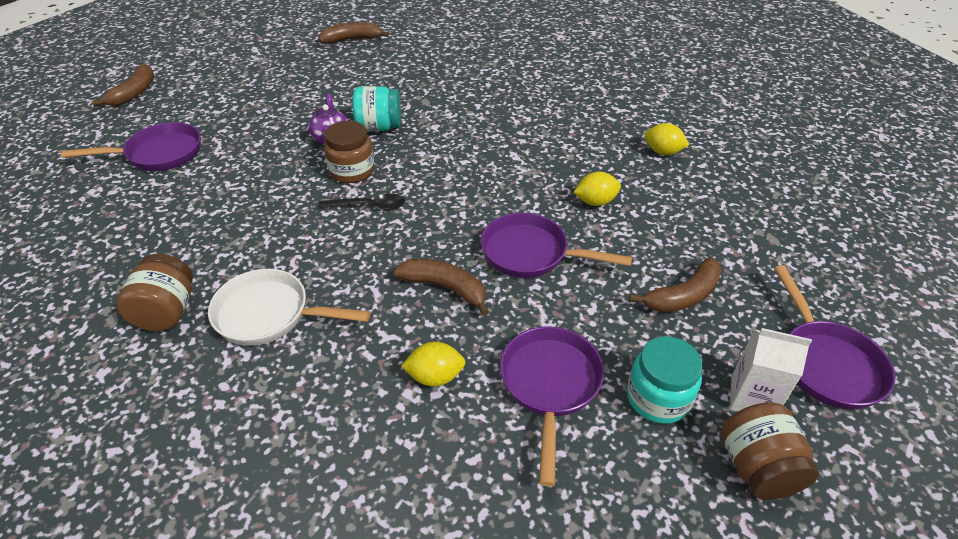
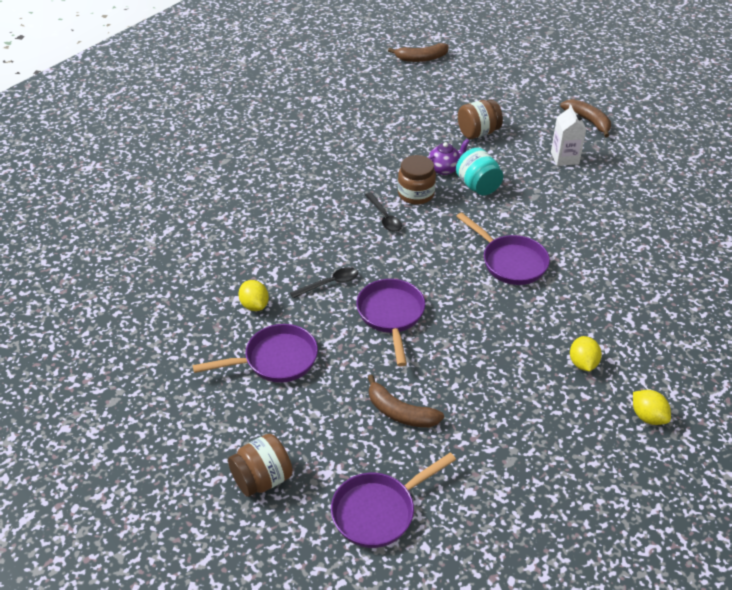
camera: 65 degrees right, 0 degrees up
purple pan [61,122,201,171] -> purple pan moved to [456,212,550,285]
brown jar [116,254,193,331] -> brown jar moved to [458,100,503,139]
white pan [208,269,370,346] -> none
brown banana [393,259,489,316] -> black spoon [290,267,358,298]
yellow lemon [574,172,621,206] -> yellow lemon moved to [633,390,671,425]
turquoise jar [627,336,703,424] -> none
white carton [730,328,812,411] -> white carton moved to [551,105,587,166]

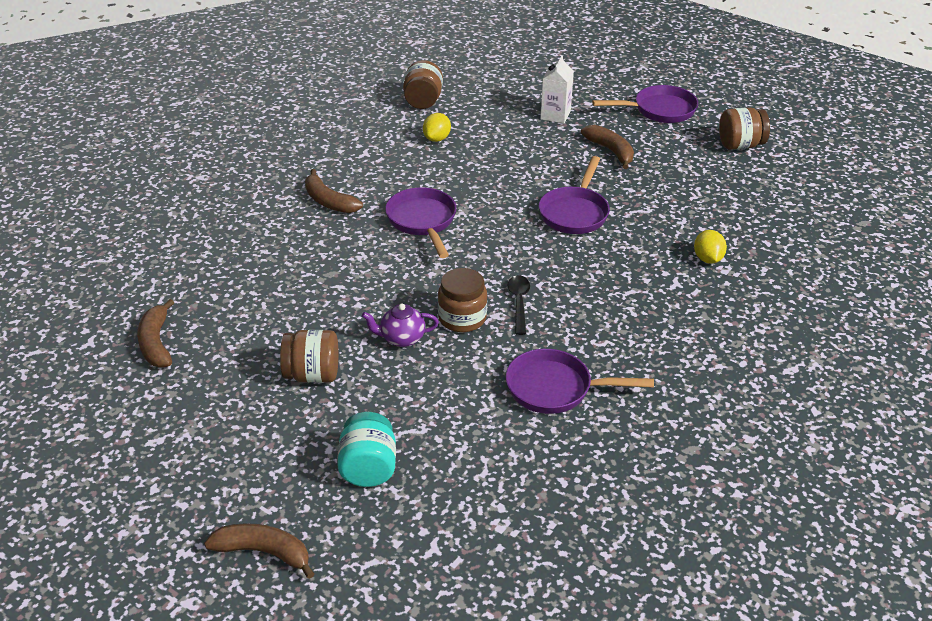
camera: 155 degrees left, 5 degrees down
purple pan [193,324,318,383] -> purple pan moved to [506,349,654,414]
black spoon [290,267,358,298] -> none
turquoise jar [456,147,503,196] -> turquoise jar moved to [337,412,396,487]
white carton [551,105,587,166] -> white carton moved to [540,55,574,123]
yellow lemon [633,390,671,425] -> brown jar [403,60,443,109]
none -> brown banana [305,169,363,213]

